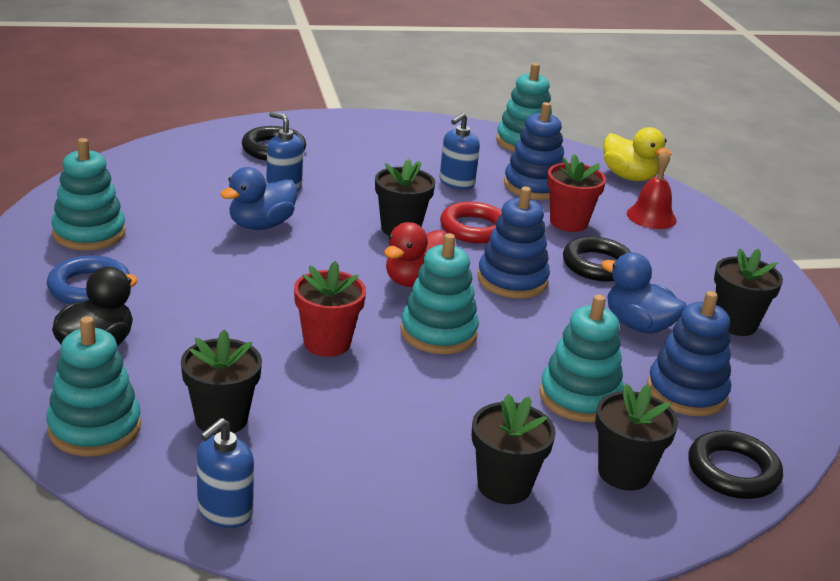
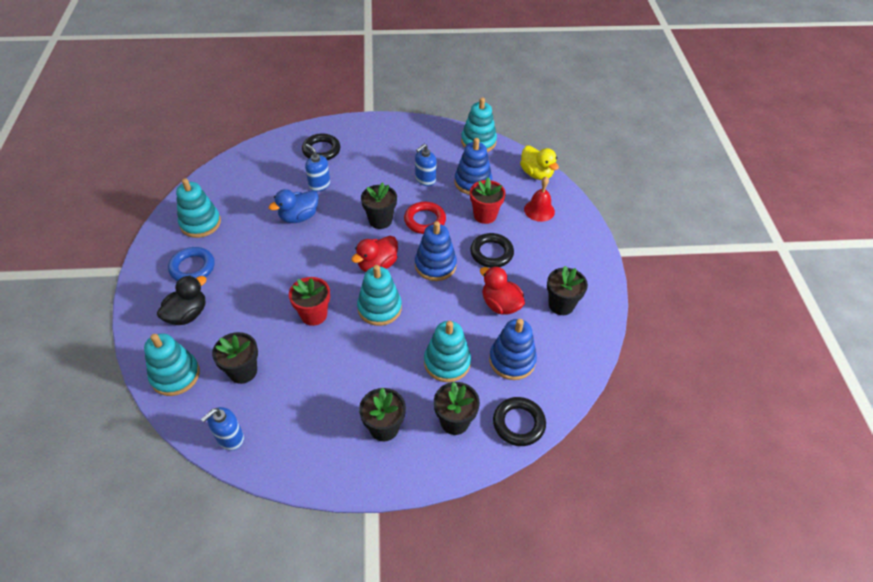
camera: 10 degrees right, 20 degrees up
blue duck [601,252,686,334] -> red duck [480,266,525,315]

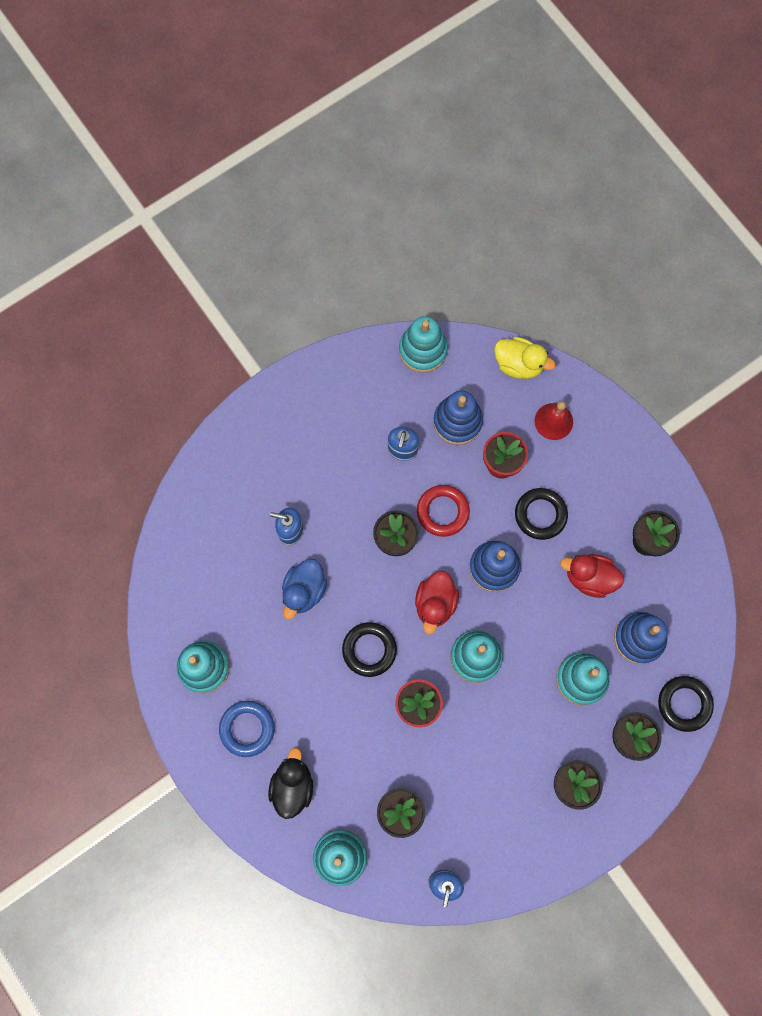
camera: 30 degrees left, 25 degrees up
black ring [302,133,341,160] -> black ring moved to [342,622,397,677]

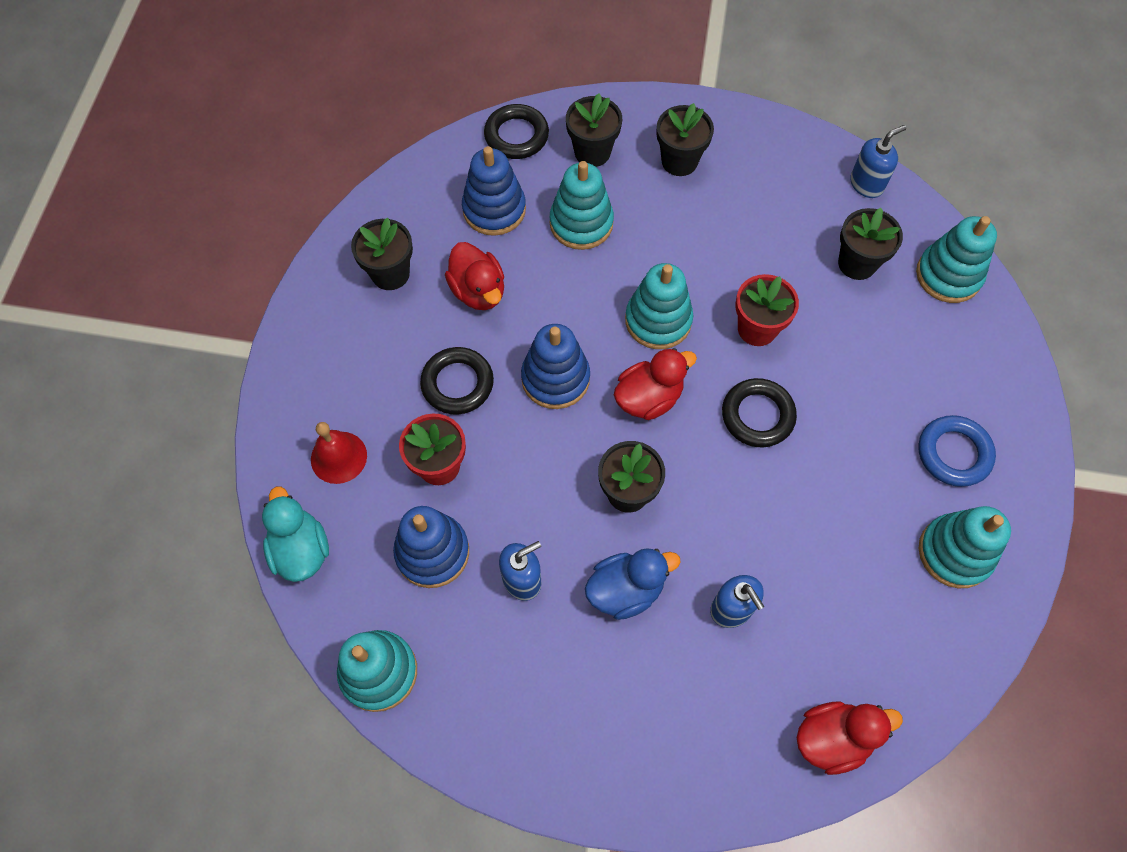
camera: 135 degrees left, 10 degrees down
black duck [268,748,313,819] -> none
blue duck [282,559,327,619] -> blue duck moved to [585,548,681,620]
red ring [417,485,470,537] -> none
yellow duck [494,337,555,379] -> turquoise duck [262,487,329,582]
none -> red duck [797,702,903,775]

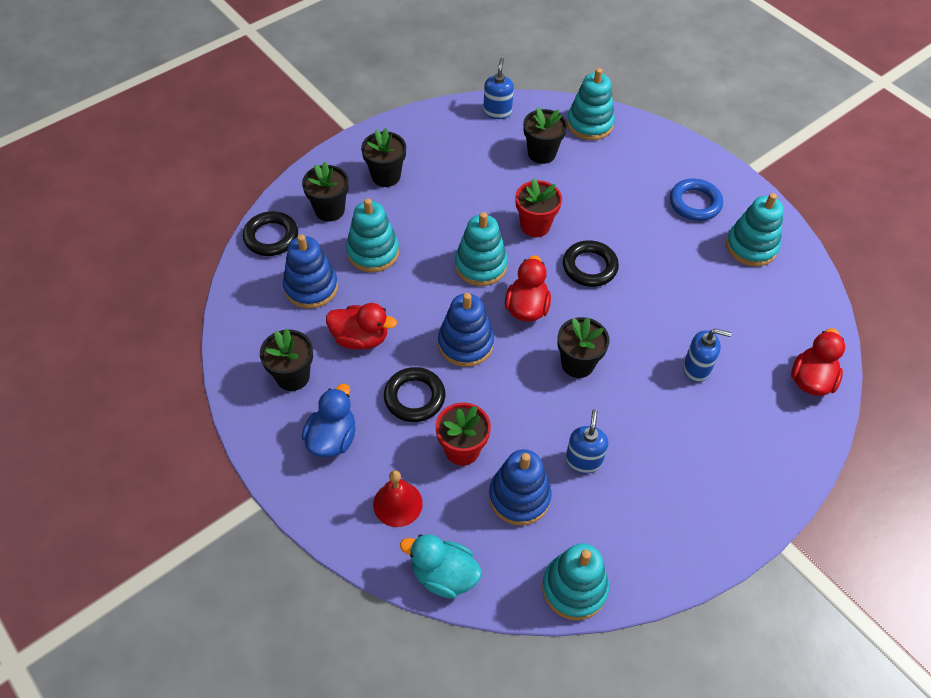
camera: 50 degrees left, 10 degrees down
blue duck [585,548,681,620] -> blue duck moved to [302,384,356,458]

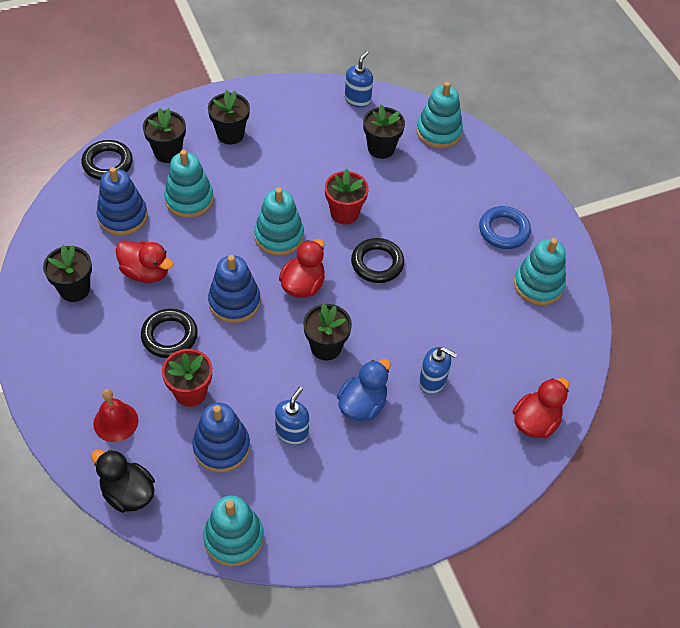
camera: 15 degrees right, 0 degrees up
blue duck [302,384,356,458] -> blue duck moved to [337,359,391,421]
turquoise duck [400,534,482,599] -> black duck [91,449,155,513]

